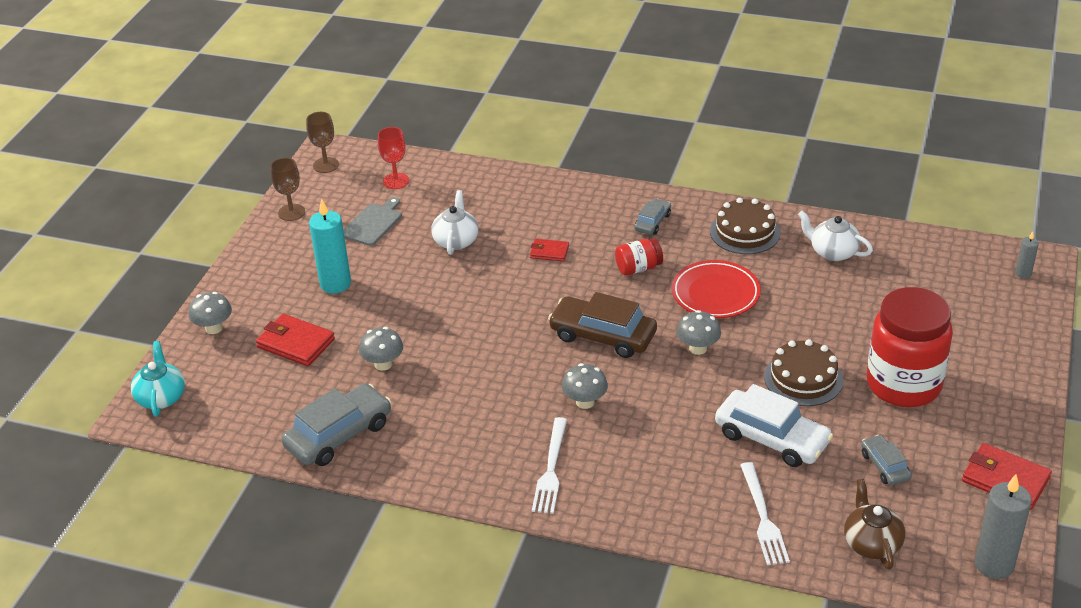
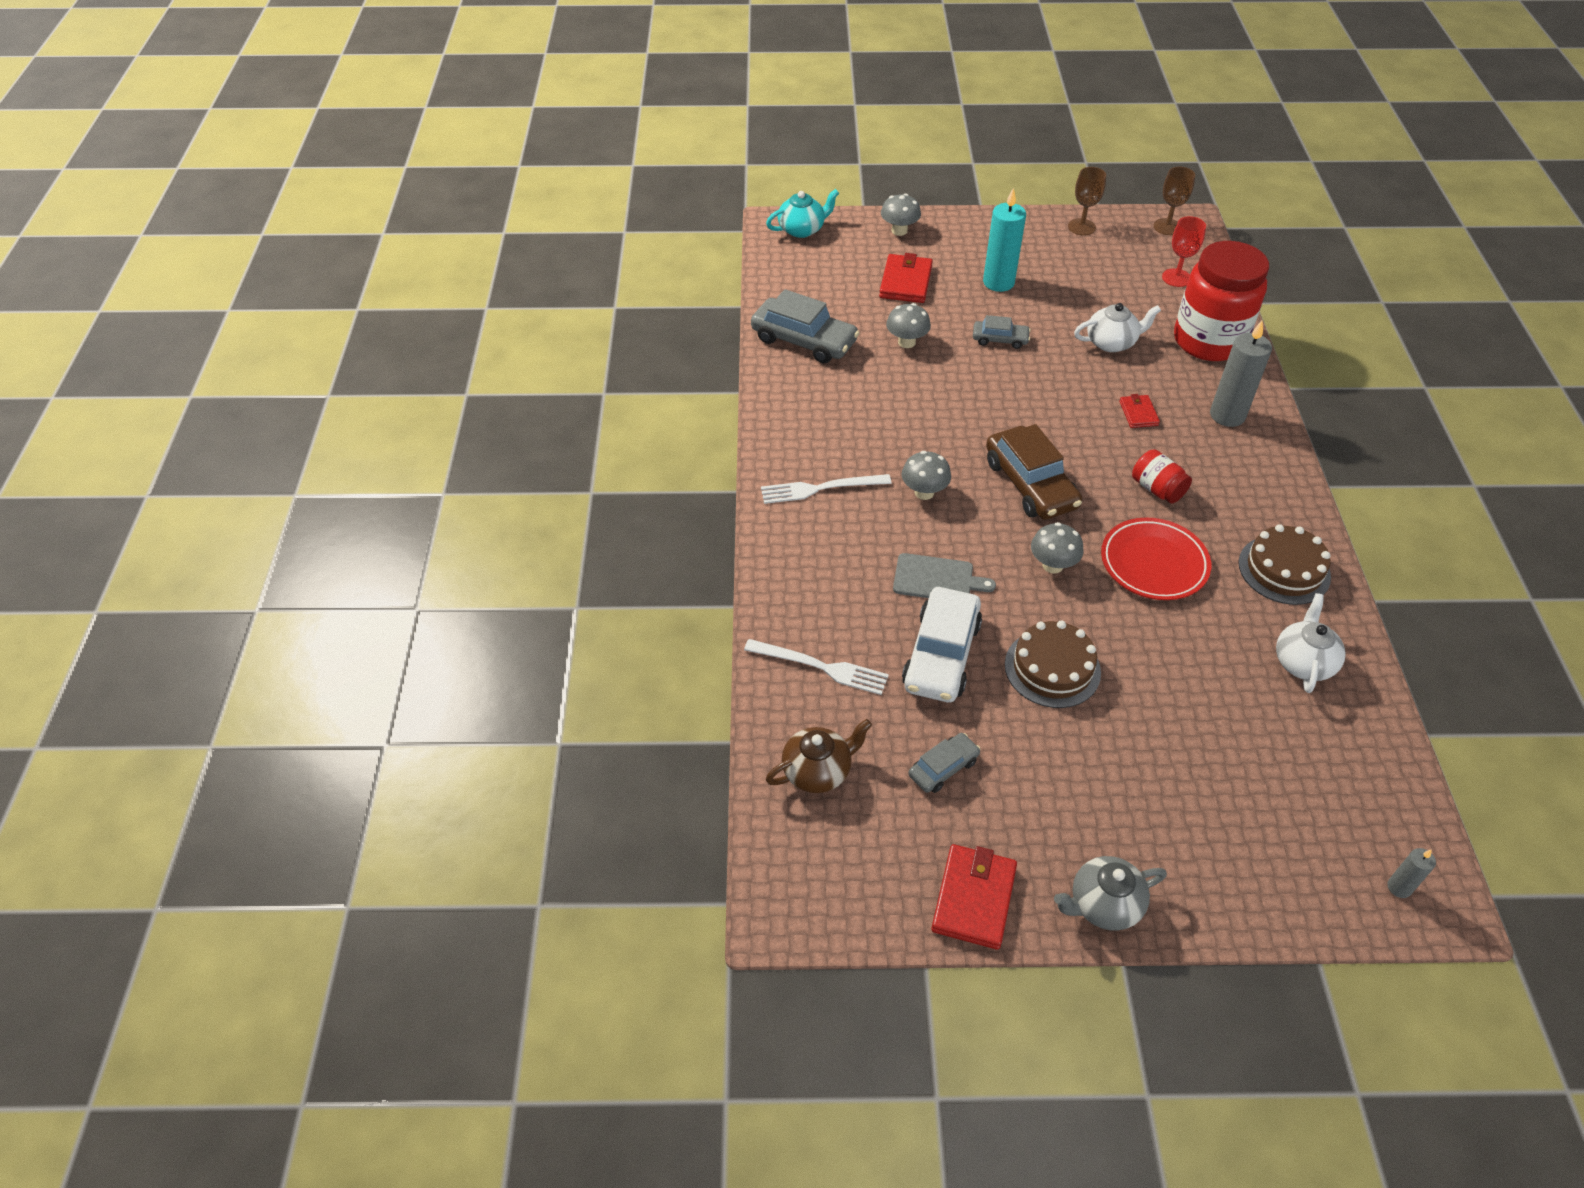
camera: 70 degrees right, 10 degrees up
grey cutting board [343,197,402,246] -> grey cutting board moved to [893,553,996,598]
brown car [548,292,657,358] -> brown car turned 150 degrees clockwise [986,424,1082,520]
grey car [634,198,671,235] -> grey car moved to [973,315,1031,349]
white fork [740,462,790,565] -> white fork turned 135 degrees counterclockwise [744,639,889,695]
red jar [867,287,953,407] -> red jar moved to [1174,241,1269,361]
grey candle [974,474,1032,579] -> grey candle moved to [1210,320,1272,427]
none -> grey teapot [1054,856,1167,931]

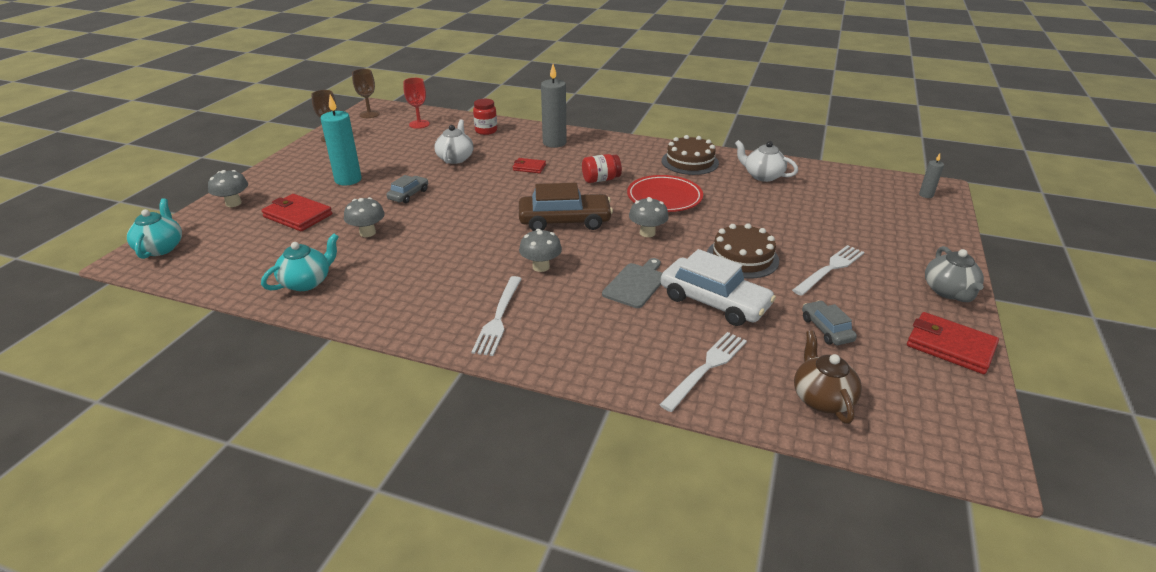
camera: 70 degrees left, 15 degrees down
grey car [751,289,859,363] -> turquoise teapot [261,233,339,291]
red jar [1174,241,1269,361] -> red jar [473,99,497,135], size x0.45
none -> white fork [792,245,864,296]

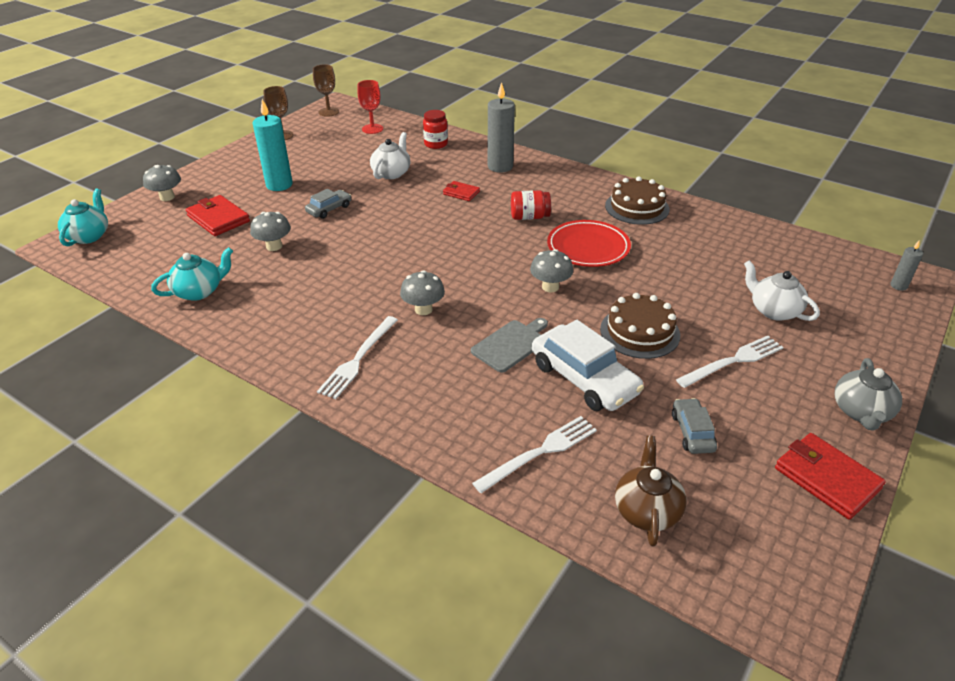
camera: 15 degrees right, 5 degrees up
brown car [519,183,613,231] -> none
white teapot [735,140,798,182] -> white teapot moved to [744,260,820,321]

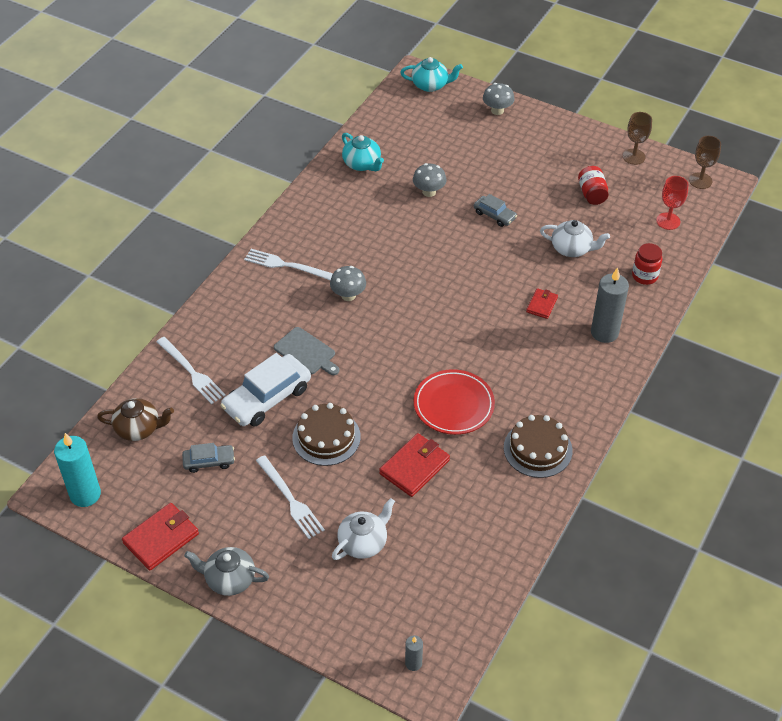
camera: 85 degrees right, 10 degrees up
red wallet [186,195,250,236] -> red wallet moved to [379,433,450,497]
turquoise candle [252,99,293,191] -> turquoise candle moved to [54,433,101,507]
red jar [511,190,551,220] -> red jar moved to [578,166,609,205]
grey mushroom [530,249,573,292] -> none

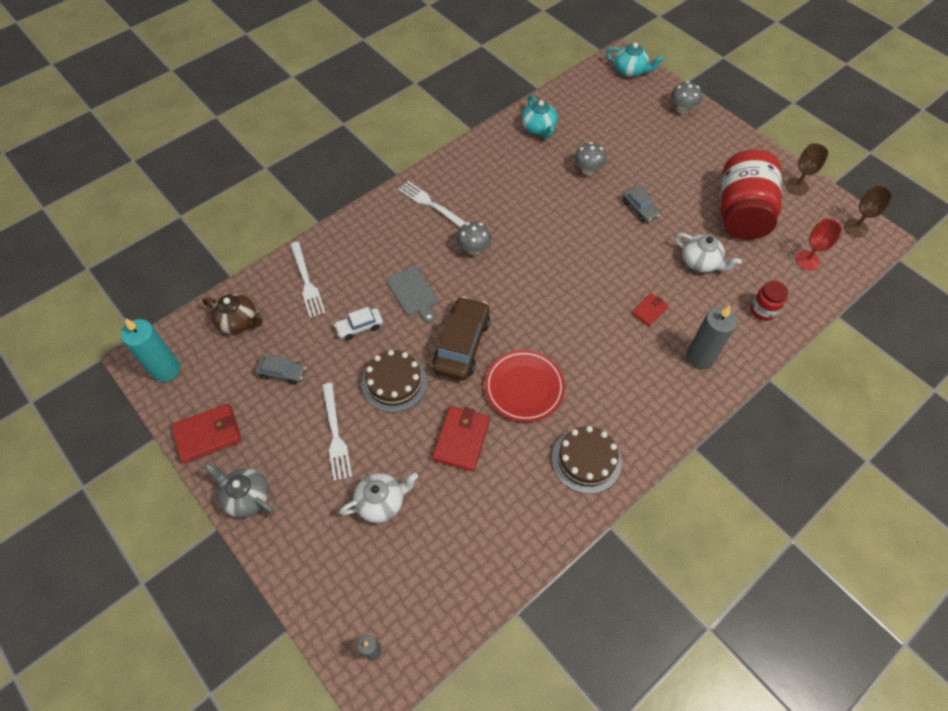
camera: 20 degrees right, 10 degrees up
white car [220,353,311,427] -> white car [334,307,383,340], size x0.54
red wallet [379,433,450,497] -> red wallet turned 45 degrees counterclockwise [432,406,490,472]
red jar [578,166,609,205] -> red jar [720,150,782,240], size x2.22
none -> brown car [432,296,490,380]

